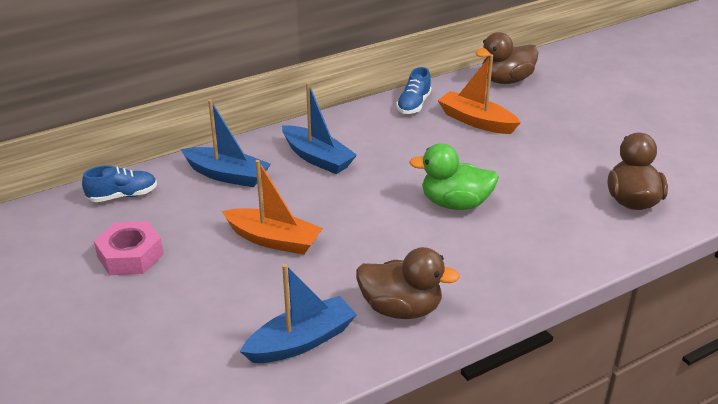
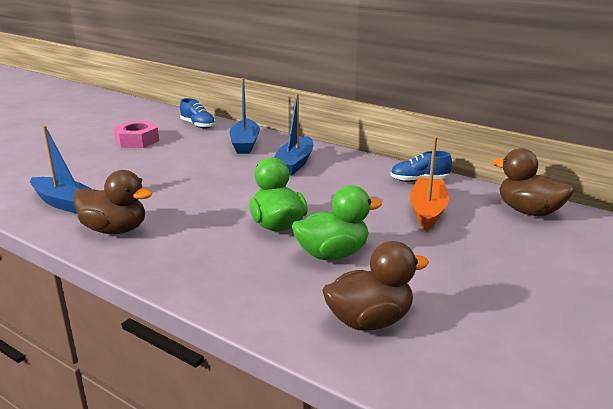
camera: 65 degrees right, 10 degrees down
orange boat [222,160,323,255] -> none
brown duck [356,247,460,319] -> brown duck turned 60 degrees counterclockwise [73,170,152,234]
none -> green duck [292,185,382,260]

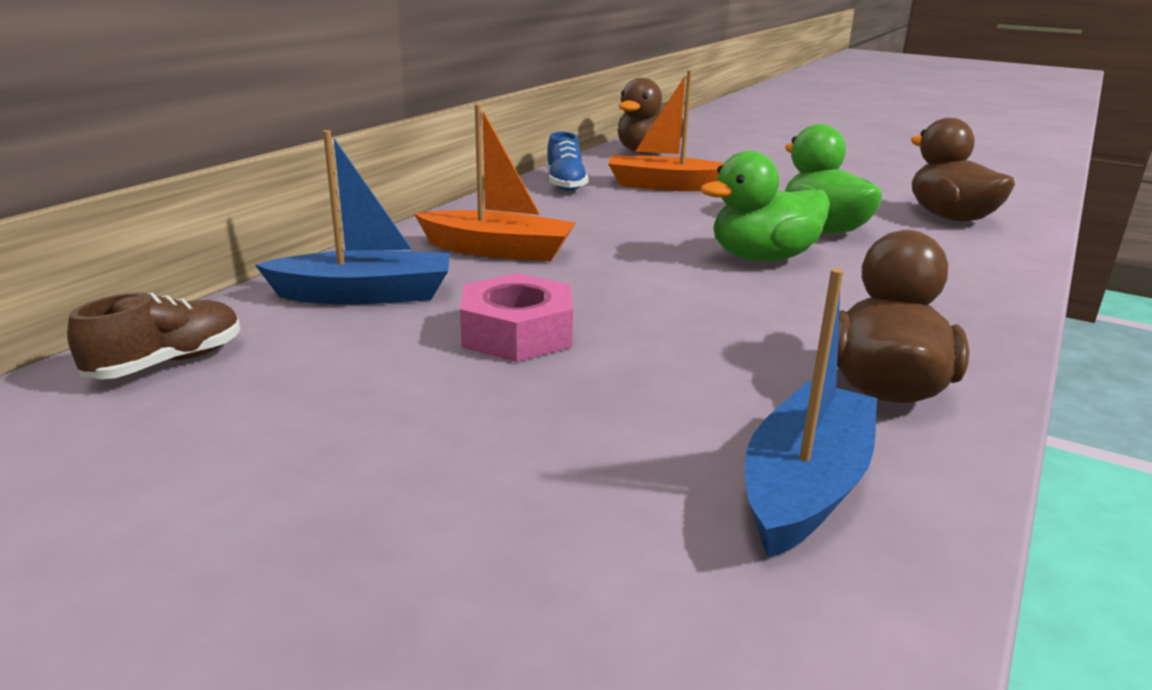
camera: 95 degrees left, 0 degrees up
pink nut [114,121,159,148] -> pink nut moved to [460,273,573,362]
blue shoe [180,98,215,129] -> brown shoe [67,293,240,379]
blue boat [274,94,313,176] -> orange boat [414,104,576,261]

